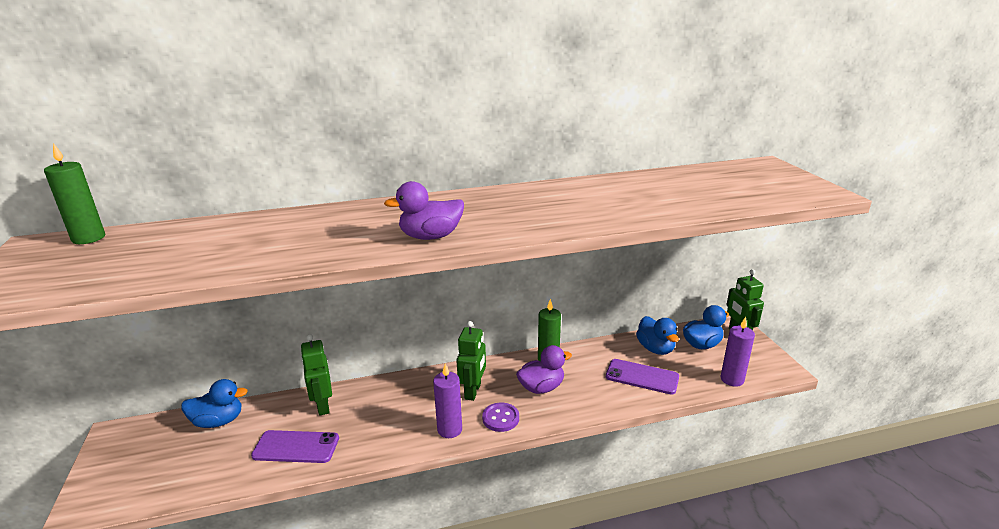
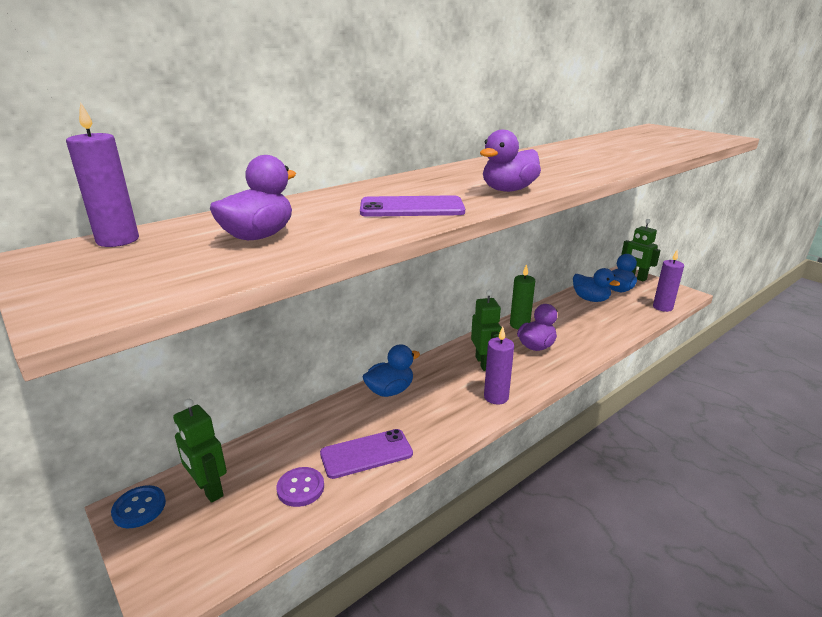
camera: 25 degrees left, 0 degrees up
green candle [44,143,105,244] -> purple candle [66,102,139,247]
blue duck [181,379,248,428] -> blue duck moved to [363,344,420,397]
green robot [301,334,332,416] -> green robot moved to [173,399,227,503]
purple button [482,403,519,432] -> purple button moved to [276,467,324,507]
purple phone [606,359,679,394] -> purple phone moved to [360,195,465,217]
none -> blue button [111,485,166,528]
none -> purple duck [210,155,296,240]

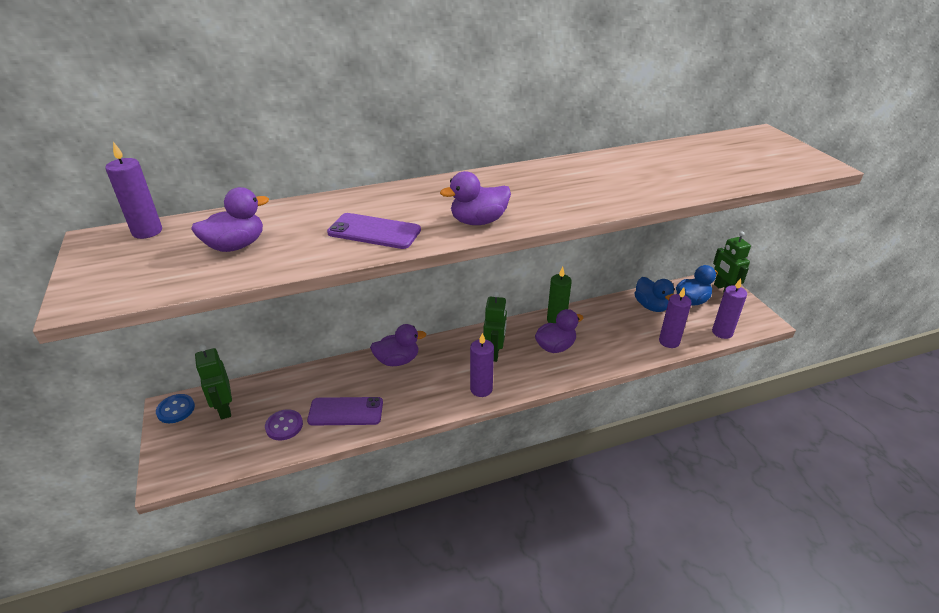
camera: 20 degrees right, 10 degrees up
blue duck [363,344,420,397] -> purple duck [370,324,426,366]
none -> purple candle [659,287,692,348]

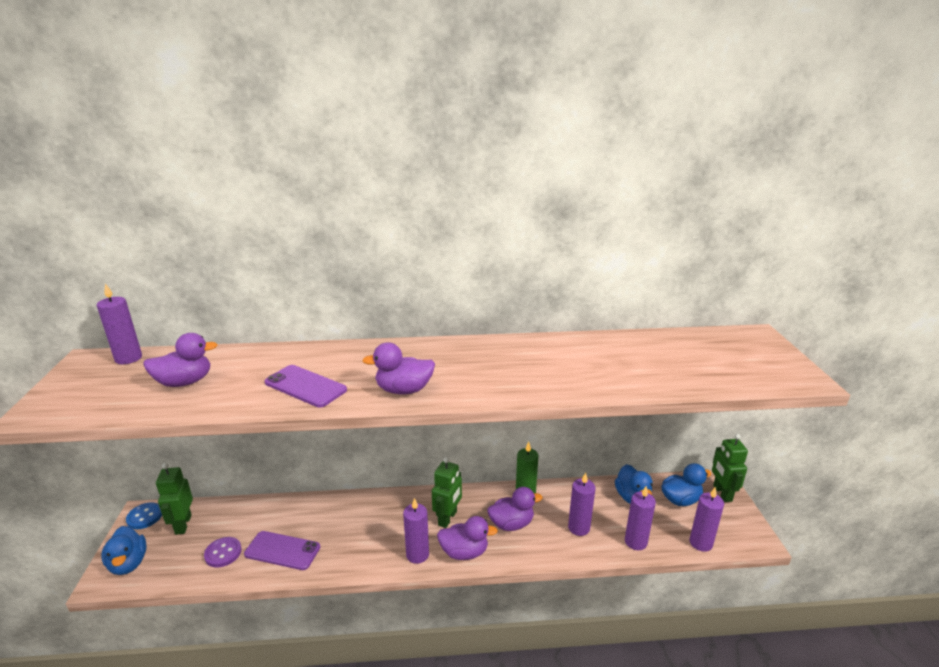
camera: 15 degrees right, 10 degrees down
purple duck [370,324,426,366] -> purple duck moved to [437,516,498,560]
none -> blue duck [101,526,147,575]
none -> purple candle [568,472,595,536]

